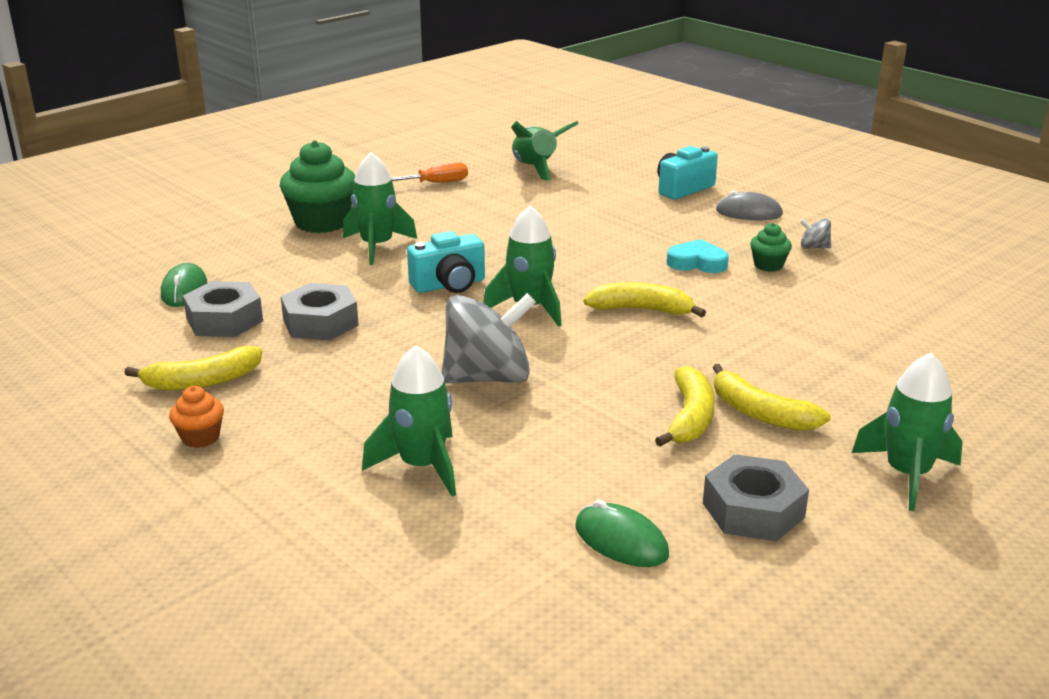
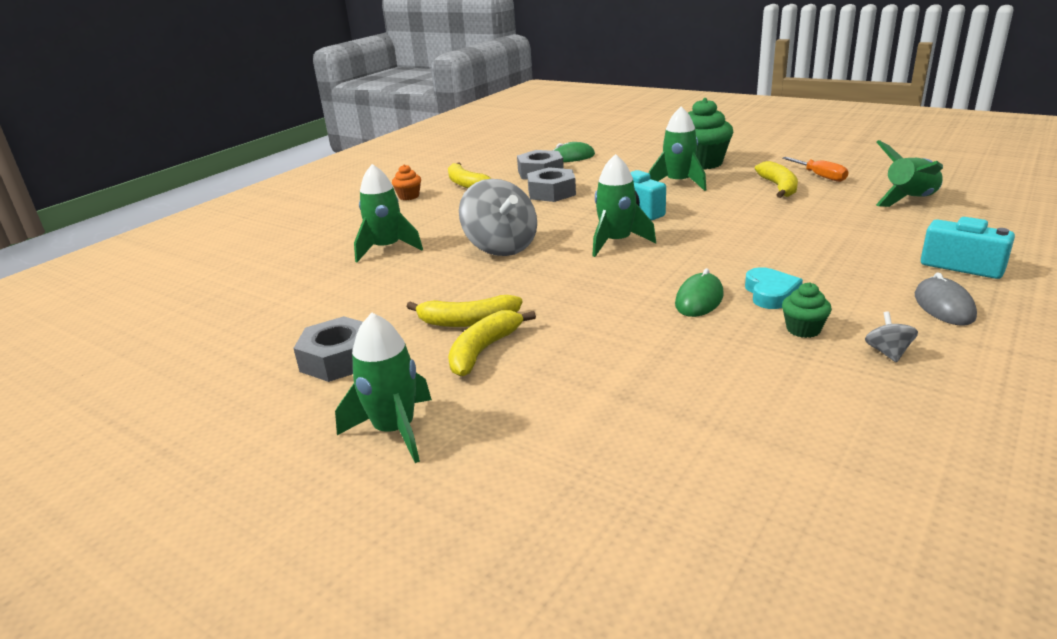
camera: 80 degrees right, 0 degrees up
green mouse [575,500,669,567] -> green mouse moved to [675,268,724,317]
yellow banana [583,282,706,317] -> yellow banana moved to [755,161,798,198]

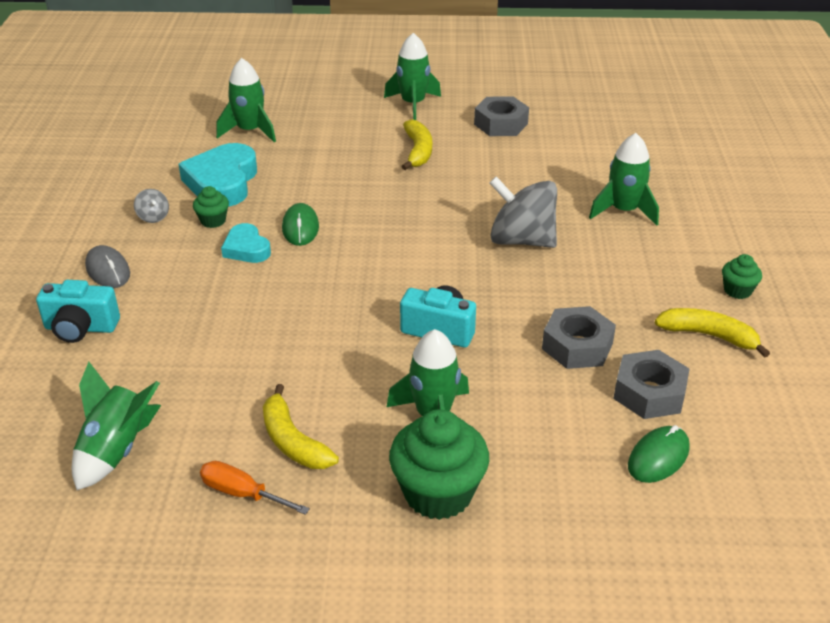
camera: 145 degrees right, 10 degrees up
orange cupcake [392,164,421,200] -> green cupcake [722,254,762,299]
yellow banana [407,295,522,327] -> none
green rocket [592,154,656,257] -> green rocket moved to [216,58,276,142]
none -> turquoise heart [179,143,257,207]

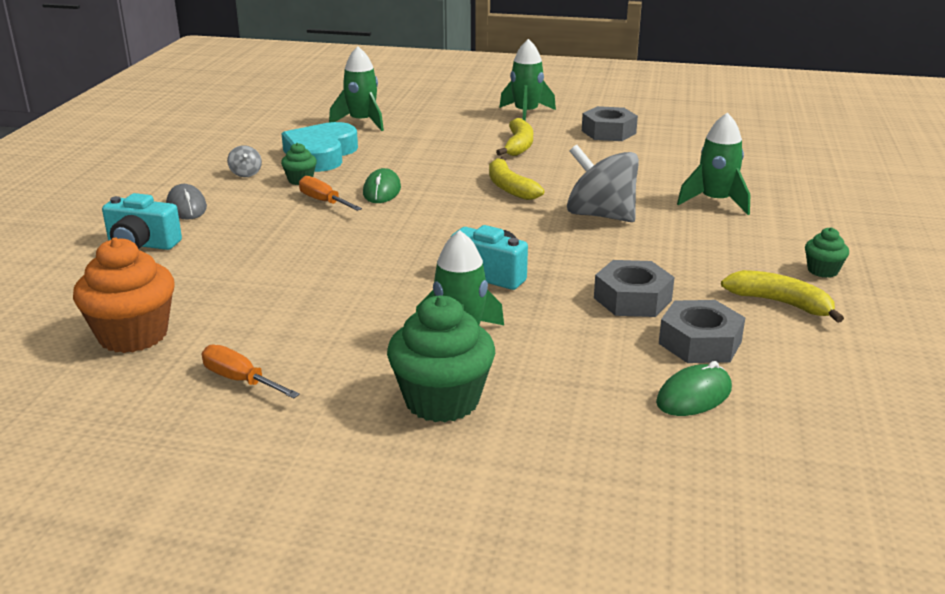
camera: 10 degrees right, 10 degrees down
green rocket [72,362,161,490] -> orange cupcake [73,238,175,353]
turquoise heart [221,223,271,263] -> orange screwdriver [299,176,362,211]
yellow banana [263,384,339,469] -> yellow banana moved to [489,156,544,200]

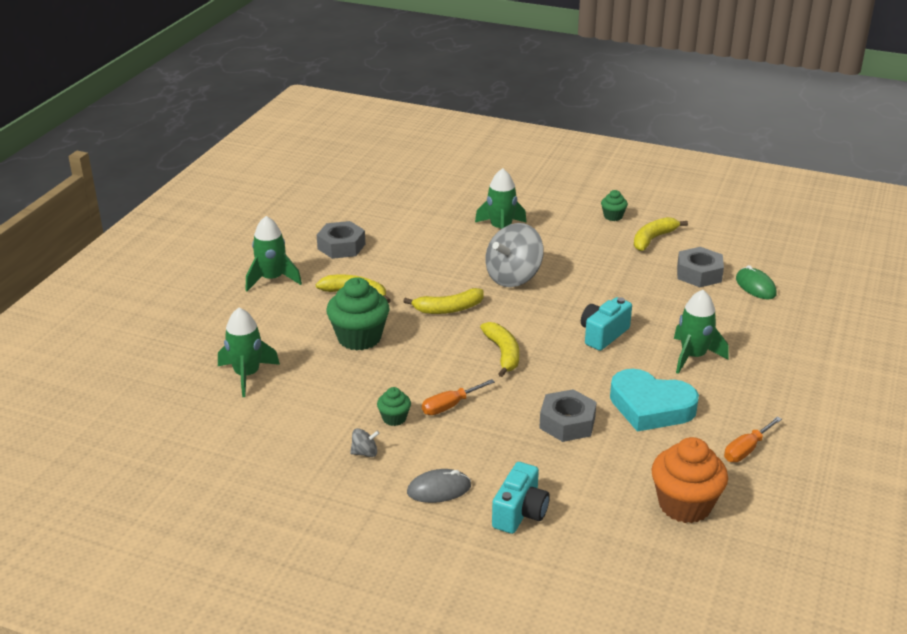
camera: 80 degrees left, 5 degrees up
turquoise heart [281,122,358,172] -> turquoise heart moved to [610,369,699,432]
green mouse [363,168,401,203] -> none
green cupcake [387,295,495,422] -> green cupcake moved to [327,277,389,351]
grey nut [594,260,674,317] -> grey nut moved to [539,389,597,442]
none -> yellow banana [480,322,519,377]

